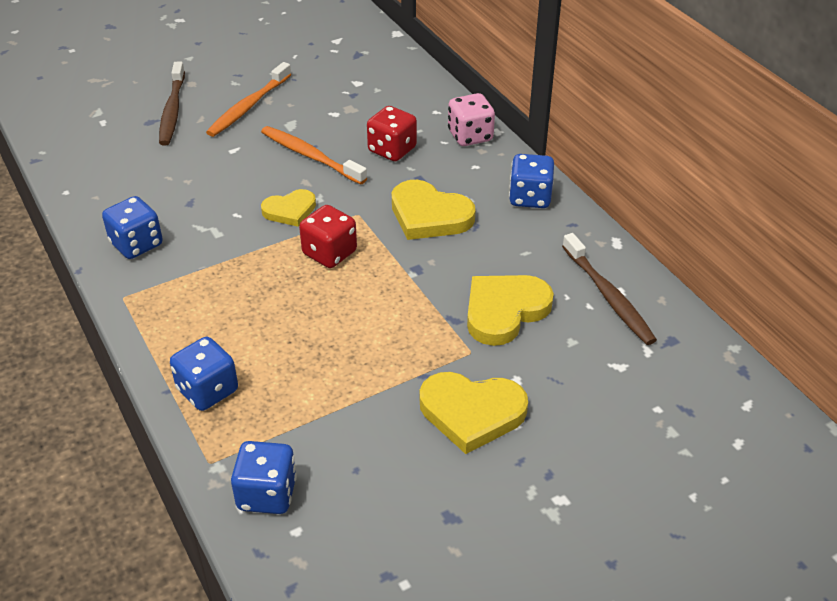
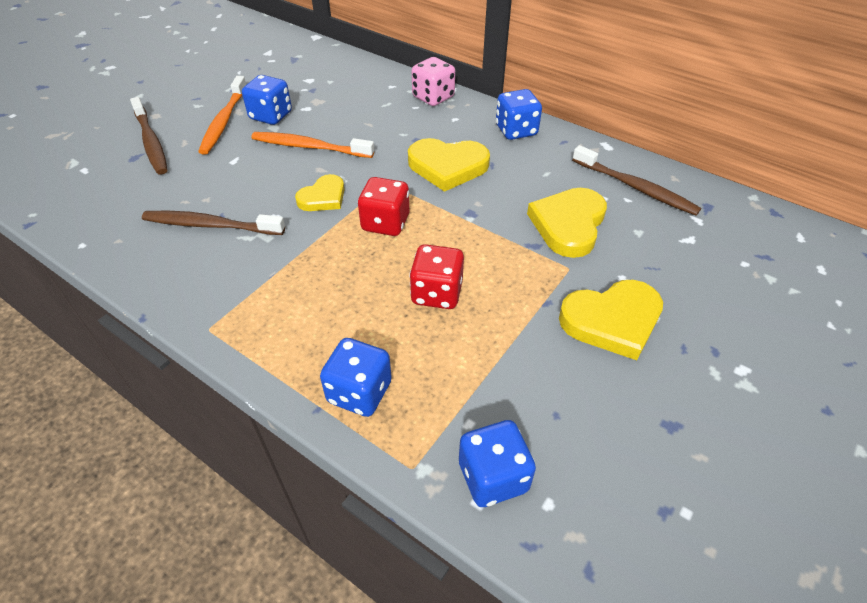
camera: 25 degrees left, 5 degrees up
blue dice [102,196,163,259] -> blue dice moved to [242,75,292,125]
red dice [367,106,417,161] -> red dice moved to [409,244,464,309]
none -> brown toothbrush [142,211,285,235]

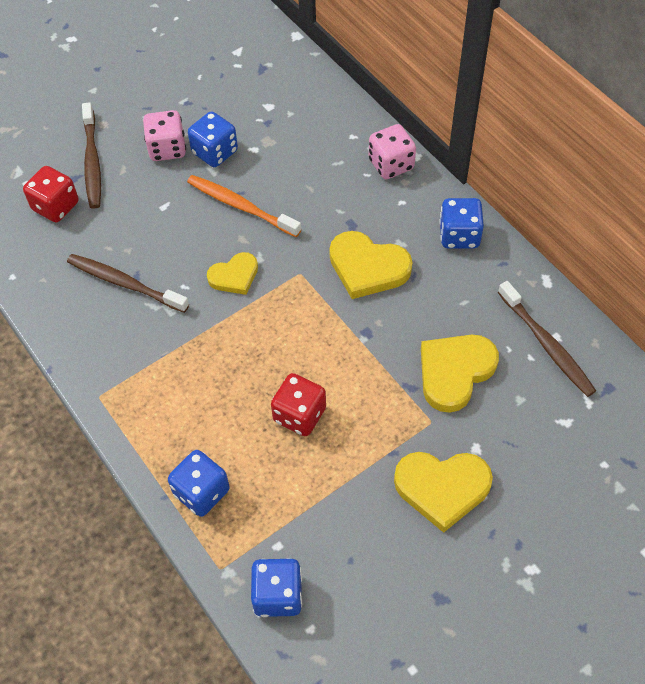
camera: 20 degrees right, 10 degrees up
orange toothbrush [198,76,246,155] -> pink dice [143,110,186,161]
red dice [358,177,409,236] -> red dice moved to [23,166,79,222]

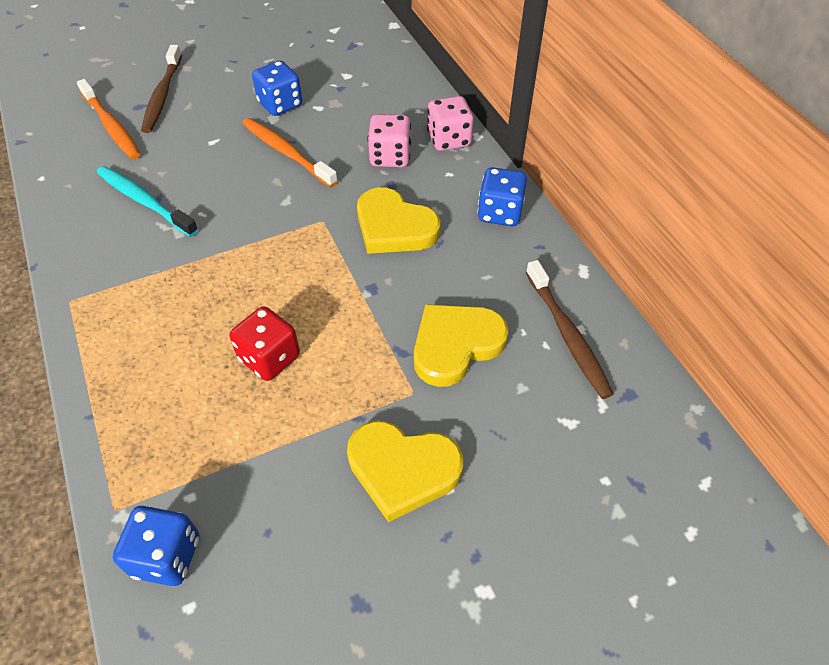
camera: 10 degrees right, 5 degrees down
red dice [23,166,79,222] -> orange toothbrush [77,79,141,159]
brown toothbrush [67,254,189,313] -> turquoise toothbrush [97,166,198,237]
pink dice [143,110,186,161] -> pink dice moved to [367,114,411,167]
blue dice [168,450,229,517] -> none
yellow heart [207,252,258,295] -> none

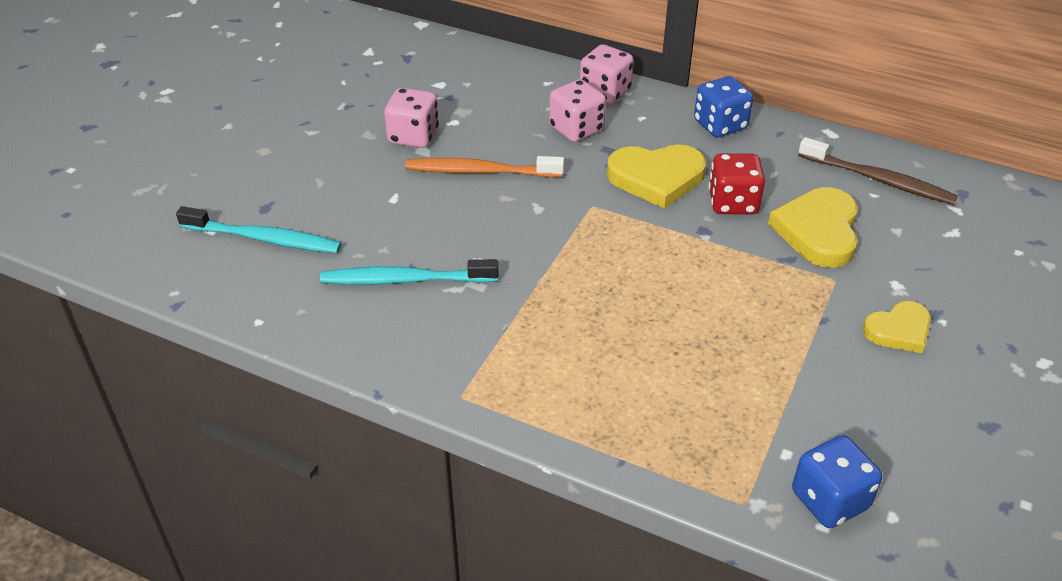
camera: 40 degrees left, 10 degrees down
orange toothbrush [77,79,141,159] -> turquoise toothbrush [176,206,342,253]
brown toothbrush [141,45,182,133] -> none
red dice [230,306,300,381] -> red dice moved to [709,153,765,214]
blue dice [252,60,302,116] -> pink dice [384,88,439,148]
yellow heart [347,421,463,522] -> yellow heart [863,301,931,353], size x0.62

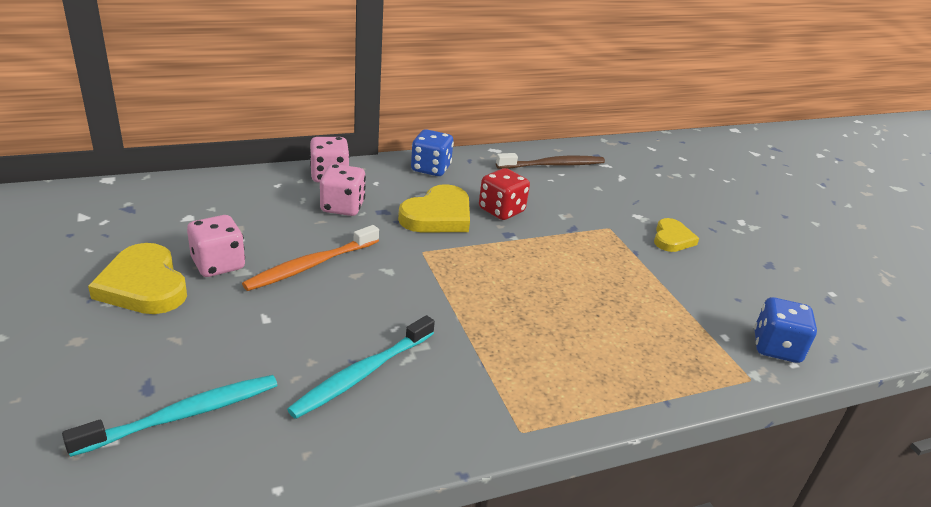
camera: 50 degrees left, 10 degrees down
yellow heart [768,187,858,268] -> yellow heart moved to [88,243,187,314]

